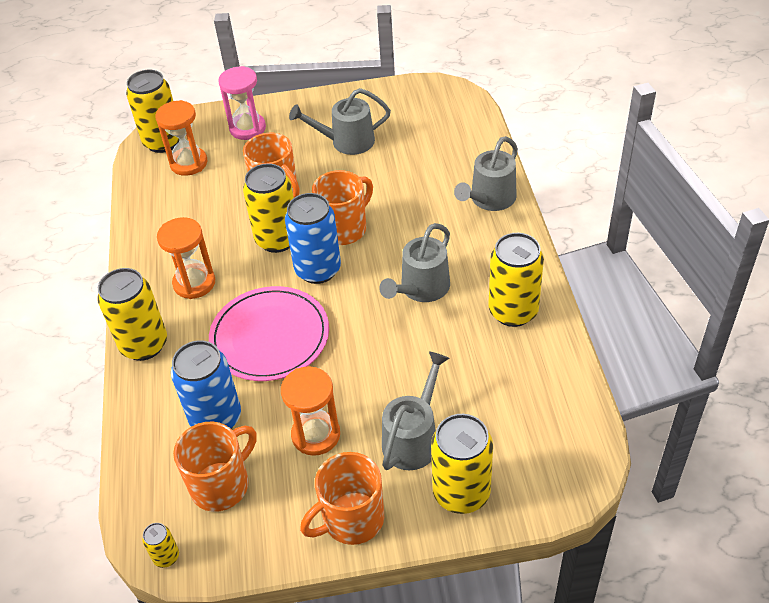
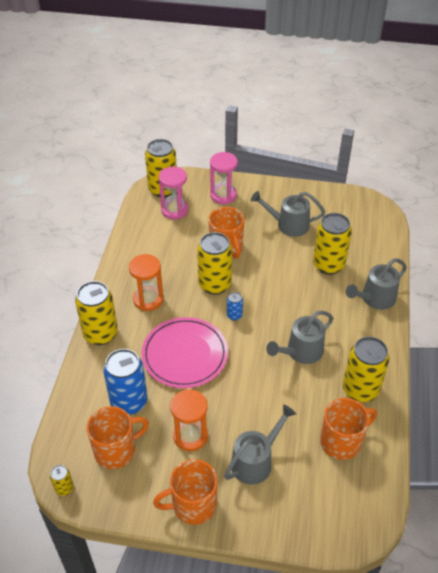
camera: 15 degrees right, 0 degrees up
orange hourglass [155,100,208,176] -> pink hourglass [159,167,188,220]
blue can [285,193,341,284] -> blue can [227,292,243,321], size x0.46
orange mug [312,170,373,245] -> orange mug moved to [320,398,377,460]
yellow can [431,414,493,514] -> yellow can moved to [313,213,352,275]

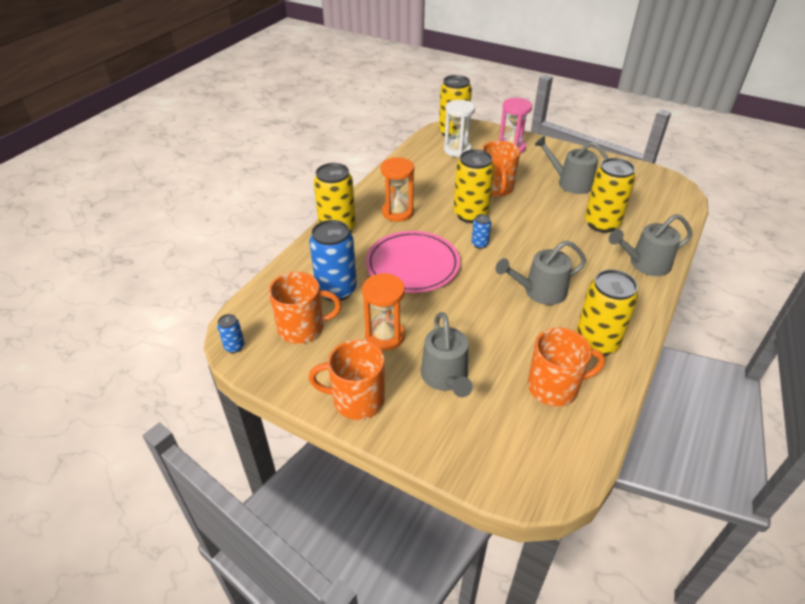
camera: 20 degrees right, 5 degrees down
yellow can [50,465,74,496] -> blue can [217,314,245,353]
pink hourglass [159,167,188,220] -> white hourglass [444,100,475,157]
grey watering can [224,405,296,485] -> grey watering can turned 105 degrees clockwise [421,312,473,397]

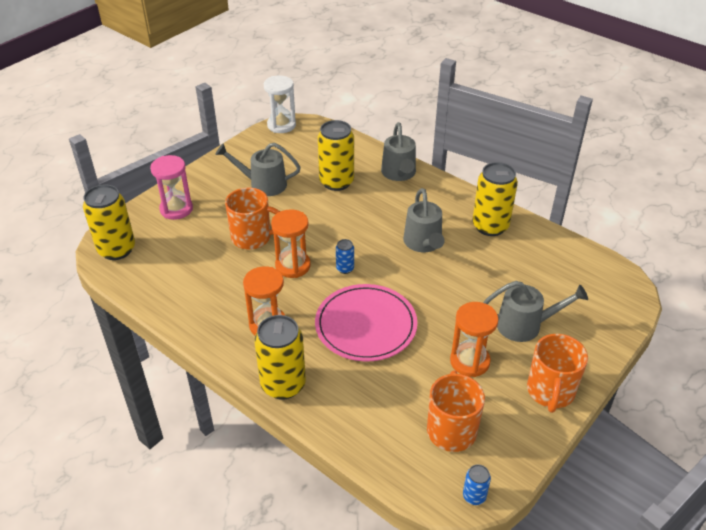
camera: 80 degrees left, 0 degrees up
blue can [309,220,357,302] -> none
white hourglass [444,100,475,157] -> white hourglass moved to [264,75,296,133]
yellow can [454,149,494,223] -> orange hourglass [271,209,311,278]
orange mug [528,328,605,406] -> none
grey watering can [534,136,608,194] -> grey watering can turned 60 degrees clockwise [215,143,301,196]

